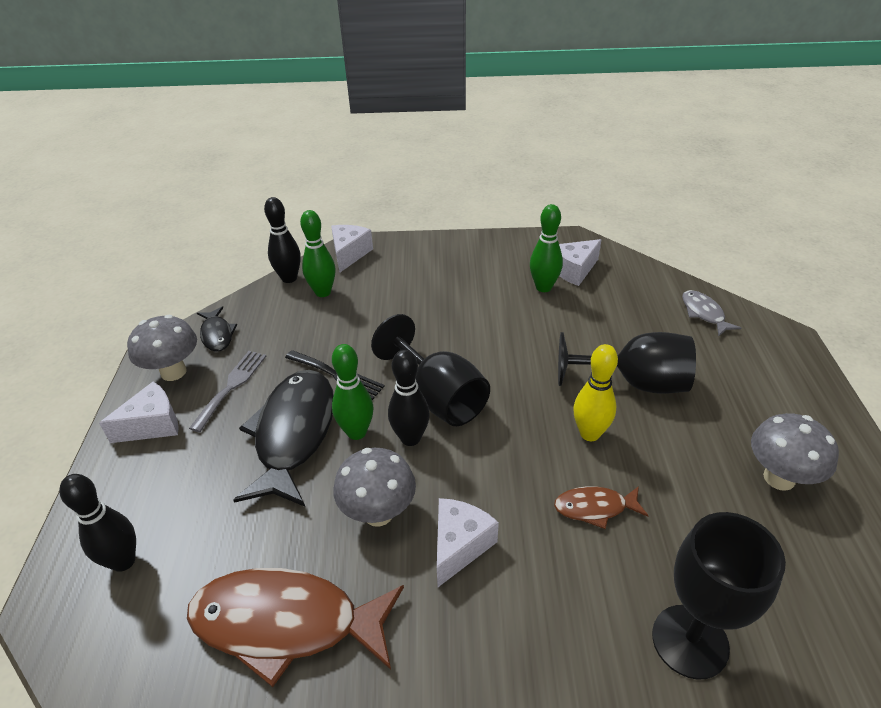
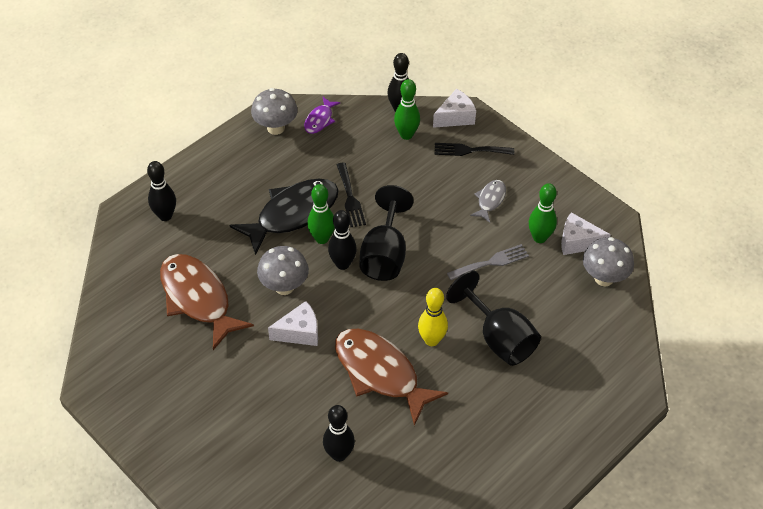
camera: 45 degrees right, 10 degrees up
white cheese [99,382,178,443] -> none
grey fork [189,351,266,432] -> grey fork moved to [447,244,529,280]
black fish [197,306,237,352] -> purple fish [304,97,341,134]
brown fish [554,486,649,529] -> brown fish [335,329,448,426], size x2.08
black goblet [652,512,786,680] -> black bowling pin [323,405,355,462]
grey fish [682,290,741,336] -> grey fish moved to [470,180,506,223]
grey mushroom [751,413,839,491] -> grey mushroom moved to [583,237,634,286]
none -> black fork [434,143,514,156]

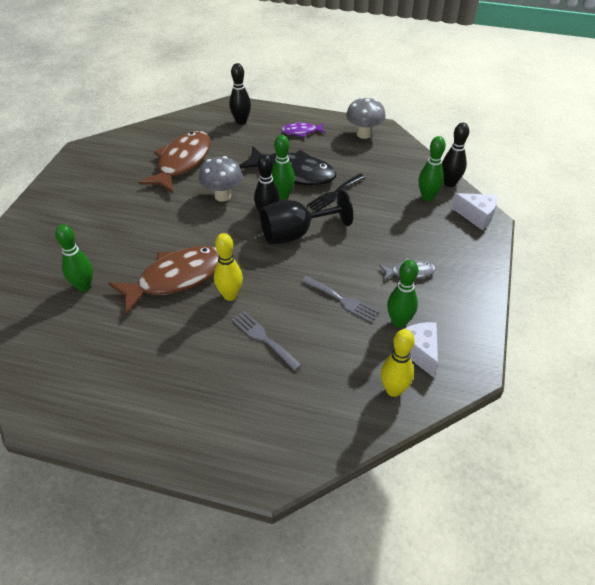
camera: 60 degrees right, 5 degrees down
white cheese [268,301,318,346] -> none
purple fish [304,97,341,134] -> purple fish moved to [281,123,326,138]
black bowling pin [323,405,355,462] -> green bowling pin [55,224,93,292]
brown fish [335,329,448,426] -> brown fish turned 45 degrees clockwise [108,246,219,315]
black fork [434,143,514,156] -> none
black goblet [446,271,541,366] -> grey fork [231,311,302,371]
grey mushroom [583,237,634,286] -> yellow bowling pin [381,329,415,397]

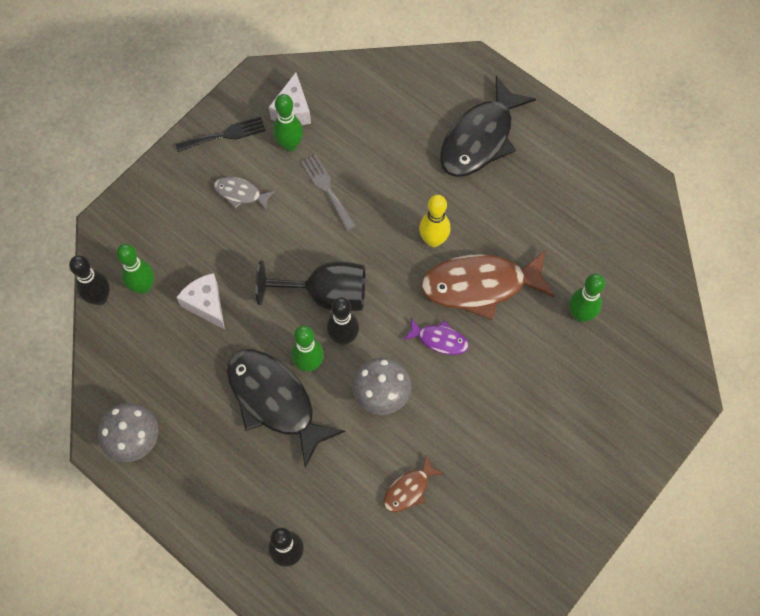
camera: 155 degrees left, 20 degrees up
brown fish [138,131,211,193] -> brown fish [383,456,444,512], size x0.48
grey fork [231,311,302,371] -> none
purple fish [281,123,326,138] -> purple fish moved to [403,318,468,355]
black fork [307,174,365,212] -> black fork moved to [176,117,266,152]
yellow bowling pin [381,329,415,397] -> none
white cheese [452,193,498,230] -> white cheese moved to [176,273,225,330]
none -> black fish [440,76,536,177]

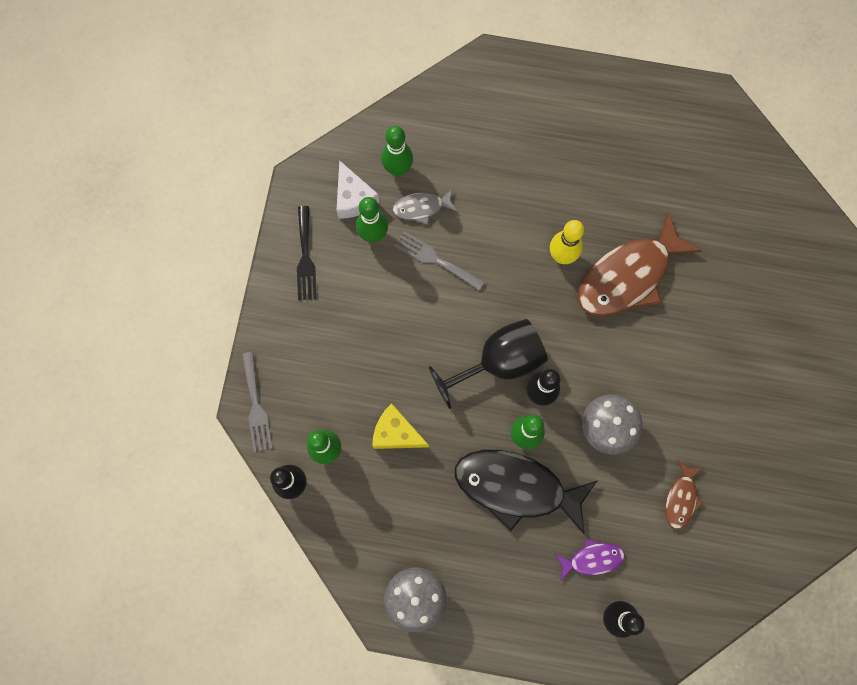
camera: 30 degrees left, 10 degrees up
black fork [176,117,266,152] -> black fork turned 135 degrees clockwise [297,206,317,300]
white cheese [176,273,225,330] -> yellow cheese [372,403,429,449]
grey fish [214,177,275,211] -> grey fish moved to [393,188,457,225]
purple fish [403,318,468,355] -> purple fish moved to [555,539,625,581]
black fish [440,76,536,177] -> none
green bowling pin [569,273,605,322] -> green bowling pin moved to [381,126,413,176]
none -> grey fork [242,352,273,452]

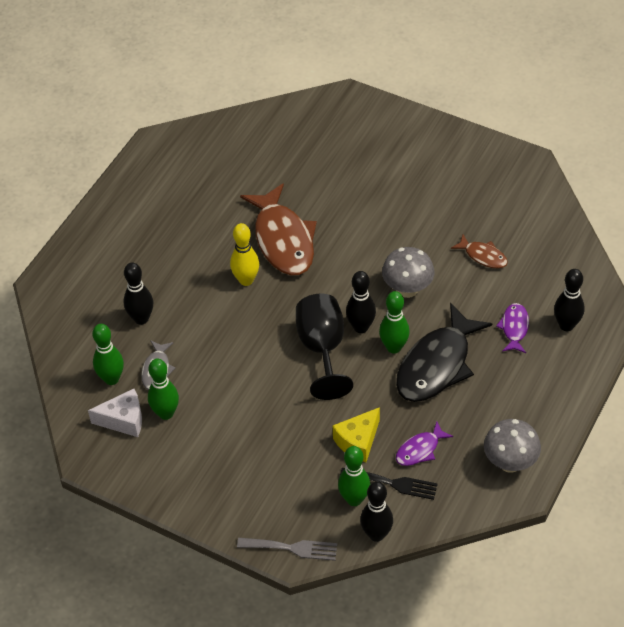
camera: 70 degrees left, 25 degrees down
black fork [297,206,317,300] -> black fork moved to [340,468,438,500]
grey fork [394,231,485,290] -> none
none -> black bowling pin [124,262,153,325]
none -> purple fish [396,421,453,466]

